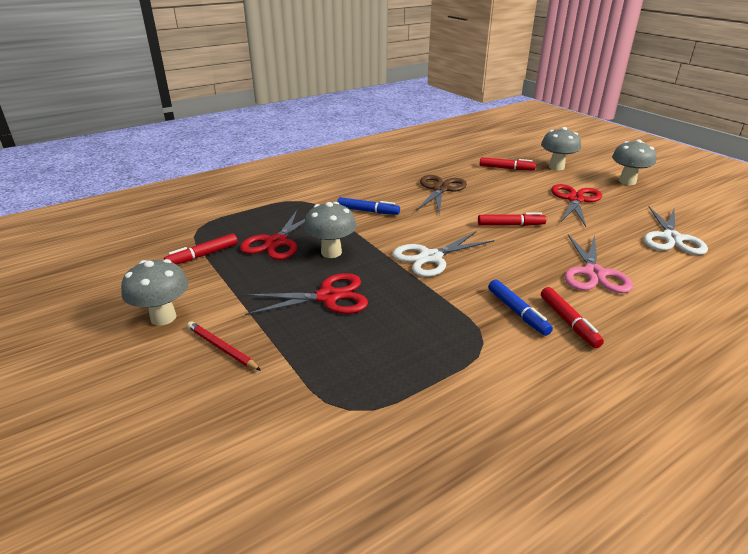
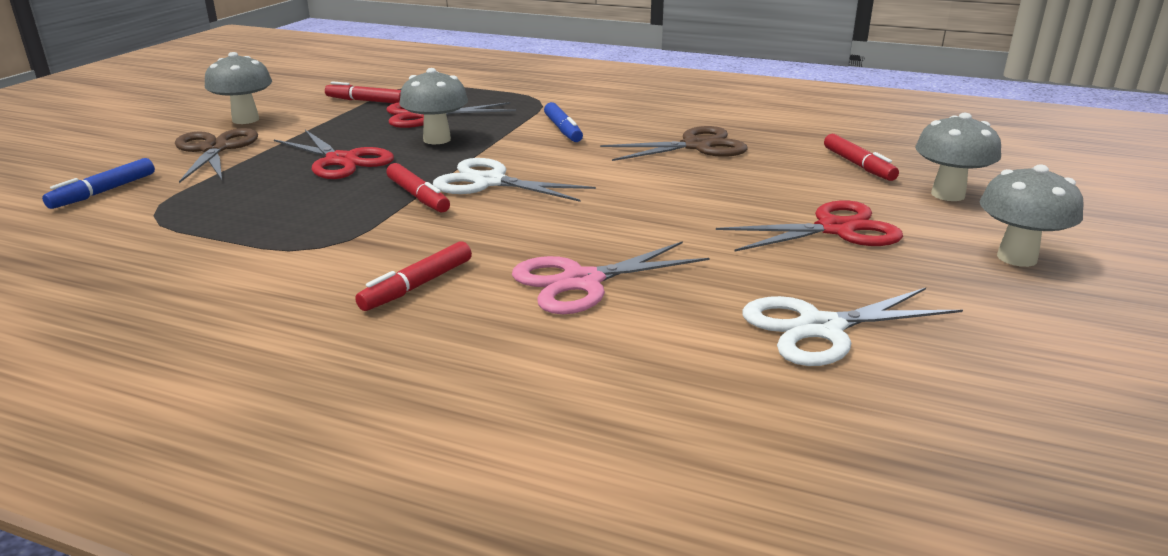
camera: 55 degrees right, 5 degrees down
red pencil [187,321,261,371] -> brown scissors [175,128,258,183]
red marker [478,213,546,226] -> red marker moved to [386,163,450,213]
blue marker [488,280,553,336] -> blue marker moved to [42,158,155,209]

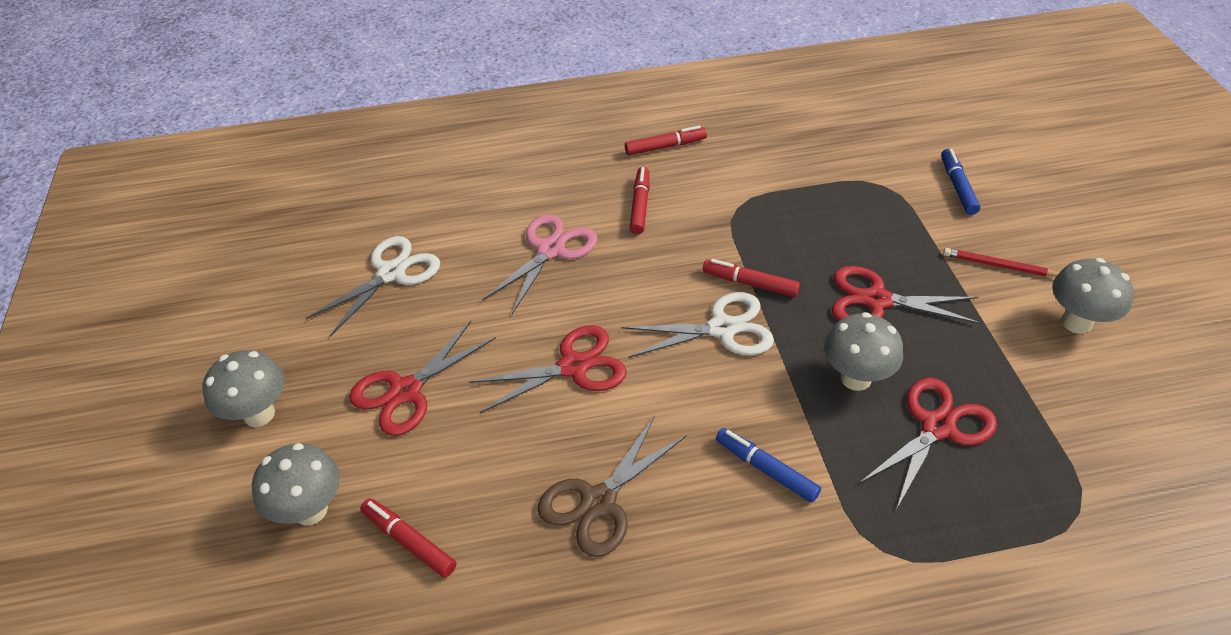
camera: 150 degrees right, 20 degrees up
brown scissors [175,128,258,183] -> red pencil [943,248,1059,277]
red marker [325,81,401,103] -> red marker moved to [625,126,707,155]
none -> red scissors [469,325,627,413]

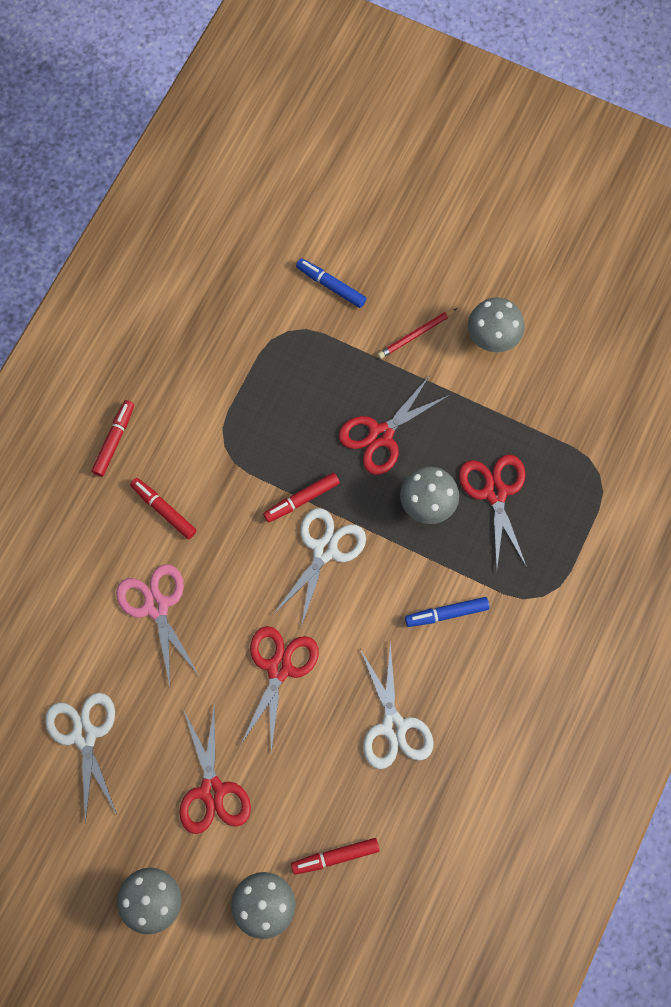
camera: 55 degrees left, 25 degrees up
brown scissors [537,415,687,557] -> white scissors [360,643,434,769]

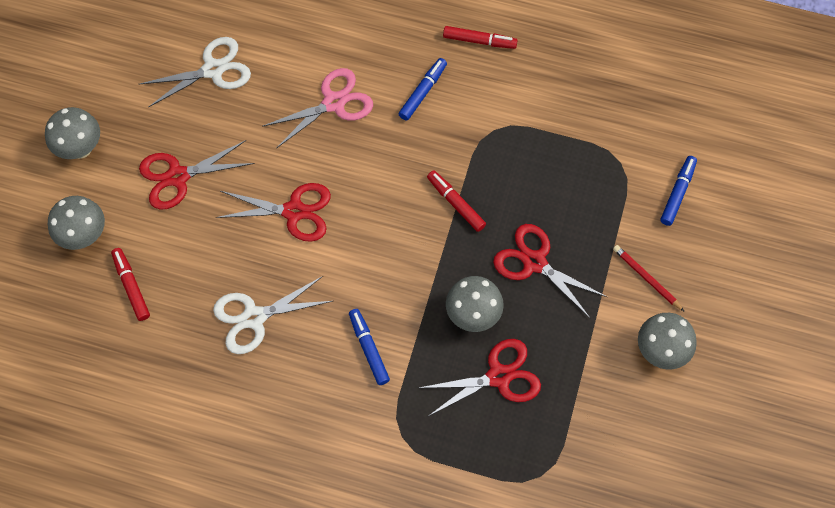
camera: 80 degrees right, 5 degrees down
red marker [130,478,197,539] -> blue marker [399,58,447,121]
white scissors [273,508,366,627] -> none

